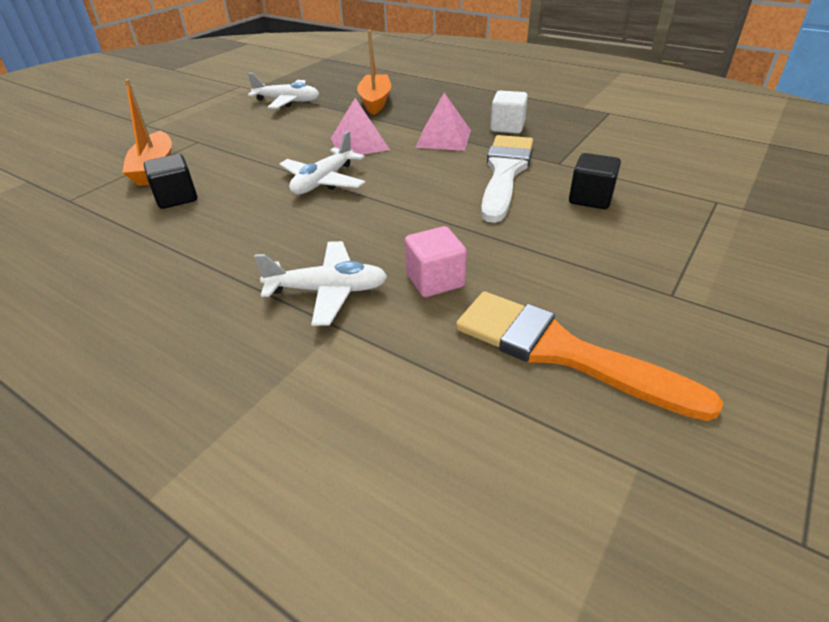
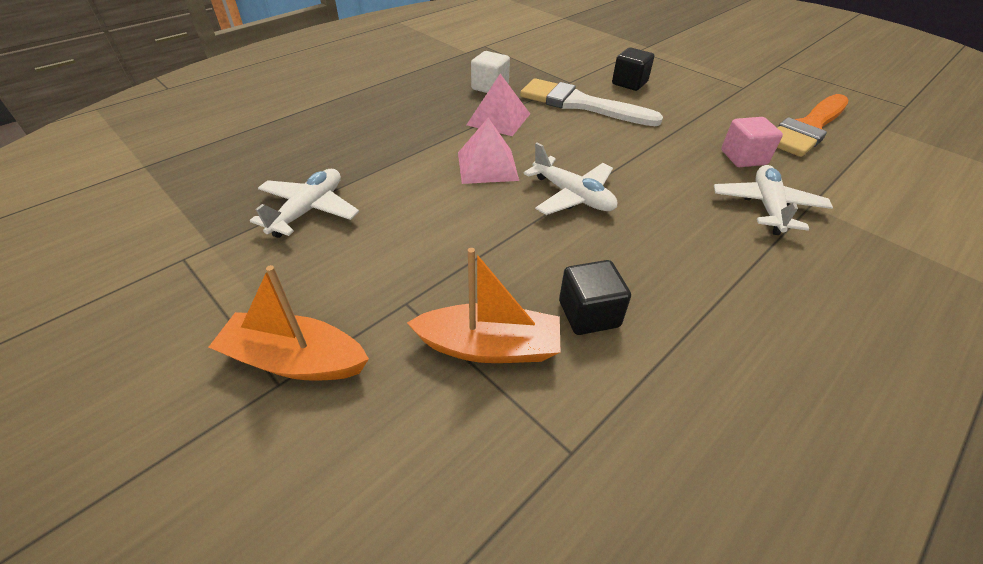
camera: 80 degrees left, 5 degrees up
orange boat [357,30,391,115] -> orange boat moved to [209,265,369,381]

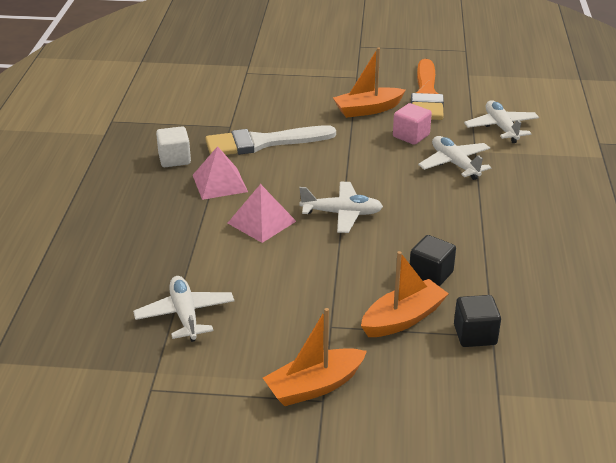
camera: 40 degrees left, 10 degrees down
black cube [612,47,654,91] -> black cube moved to [454,295,501,347]
none -> orange boat [333,47,406,118]
none -> white plane [464,100,539,143]

